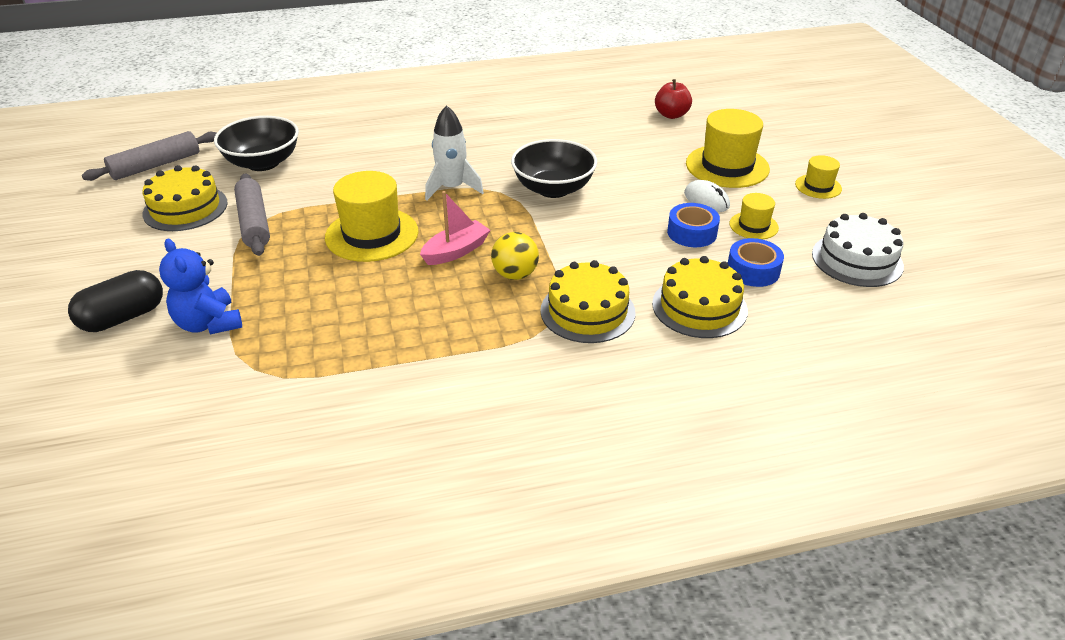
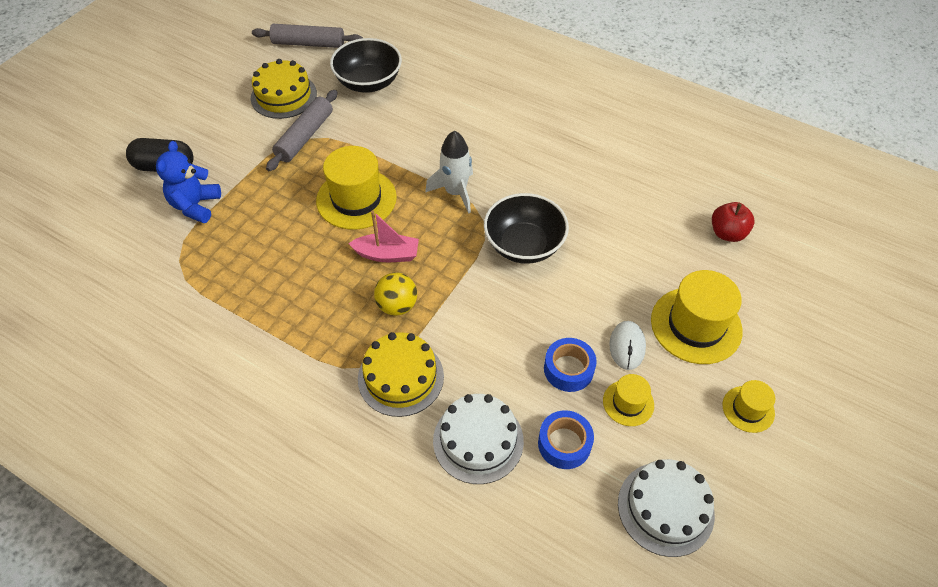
camera: 45 degrees right, 15 degrees up
yellow cake [652,256,748,338] -> white cake [433,394,524,484]

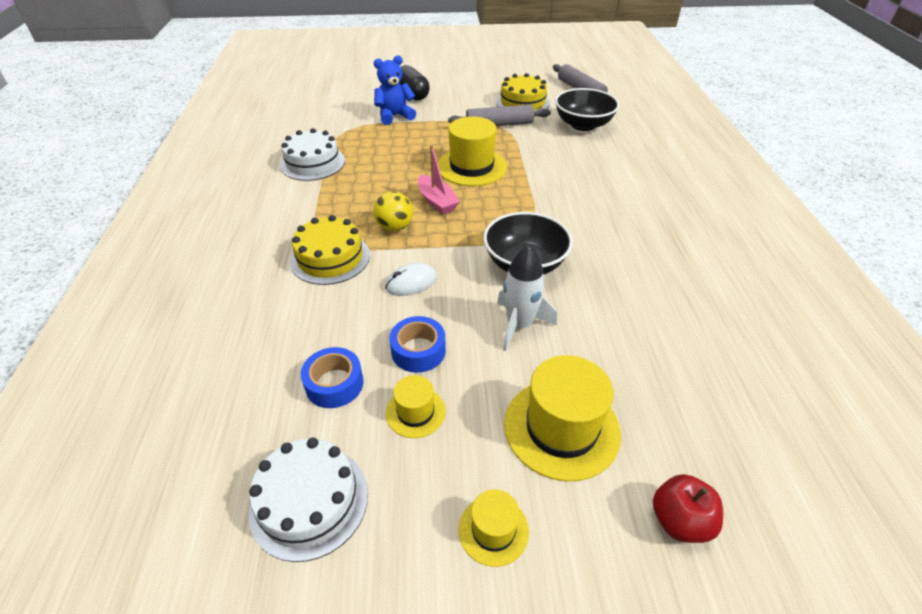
camera: 55 degrees right, 10 degrees down
white rocket [425,131,473,214] -> white rocket moved to [497,245,557,351]
white cake [433,394,524,484] -> white cake moved to [280,128,345,181]
white mouse [609,321,646,370] -> white mouse moved to [385,263,437,296]
red apple [712,202,754,242] -> red apple moved to [653,474,723,543]

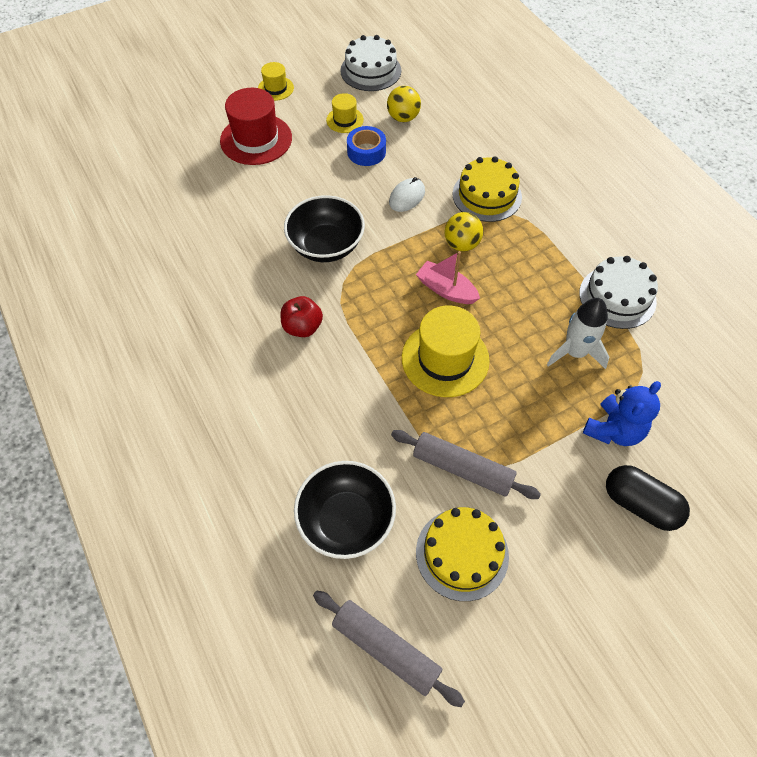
camera: 155 degrees right, 15 degrees up
blue tape [301,347,364,408] -> yellow ball [387,86,421,122]
grey rolling pin [448,105,551,126] -> grey rolling pin turned 60 degrees clockwise [391,430,541,499]
white rocket [497,245,557,351] -> white rocket moved to [547,298,609,369]
yellow hat [504,355,621,481] -> red hat [220,88,292,165]
red apple [653,474,723,543] -> red apple moved to [281,296,323,337]

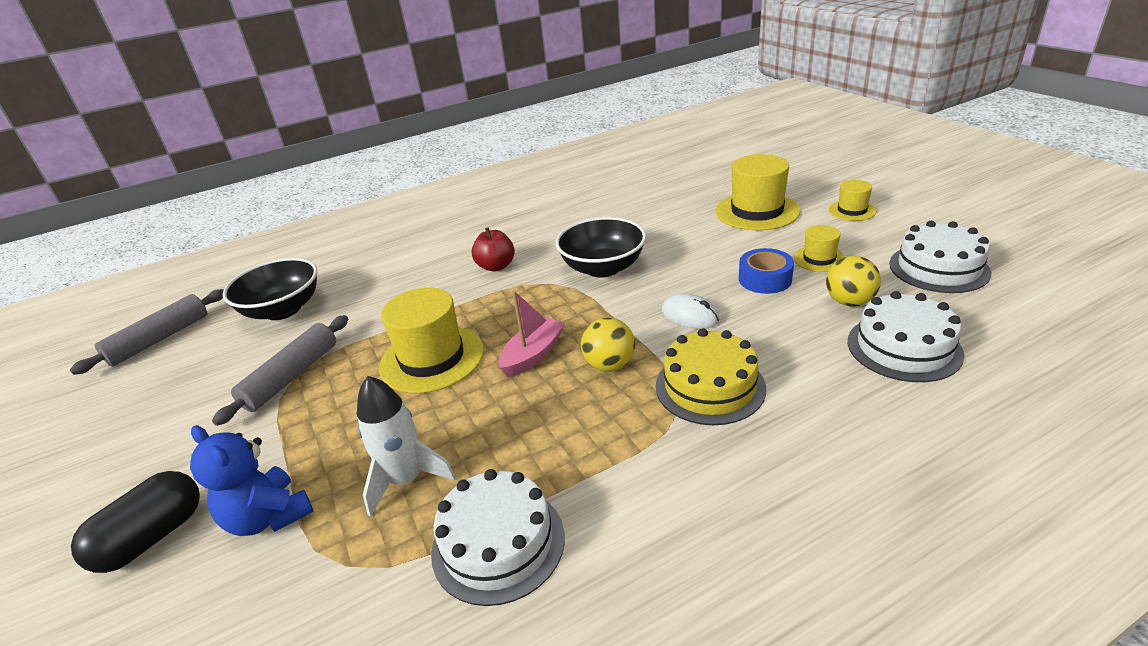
camera: 95 degrees right, 25 degrees down
red hat [220,88,292,165] -> yellow hat [715,154,800,231]
yellow cake [416,507,509,601] -> none
none -> white cake [848,291,964,382]

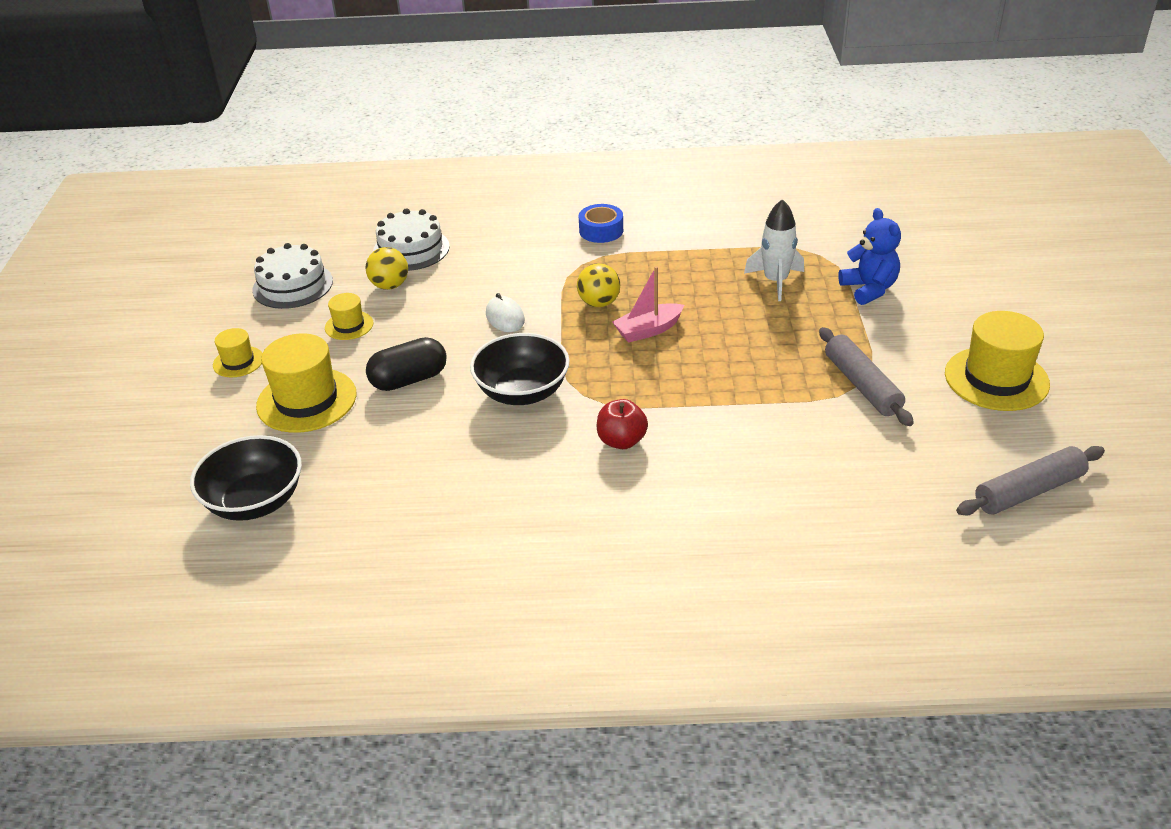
camera: 155 degrees left, 5 degrees up
black capsule [71,471,200,573] -> black capsule moved to [366,337,447,391]
grey rolling pin [212,315,348,426] -> grey rolling pin turned 75 degrees counterclockwise [819,327,914,426]
black bowl [223,258,317,320] -> black bowl moved to [190,435,302,521]
yellow hat [379,288,484,394] -> yellow hat moved to [945,311,1050,411]
white cake [431,469,565,606] -> none
yellow cake [656,328,766,425] -> none
blue tape [739,248,794,294] -> blue tape moved to [579,204,623,243]

